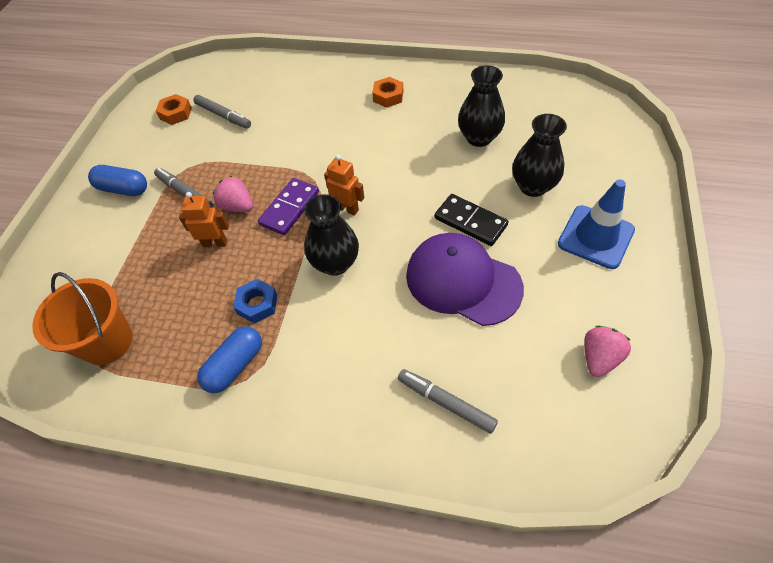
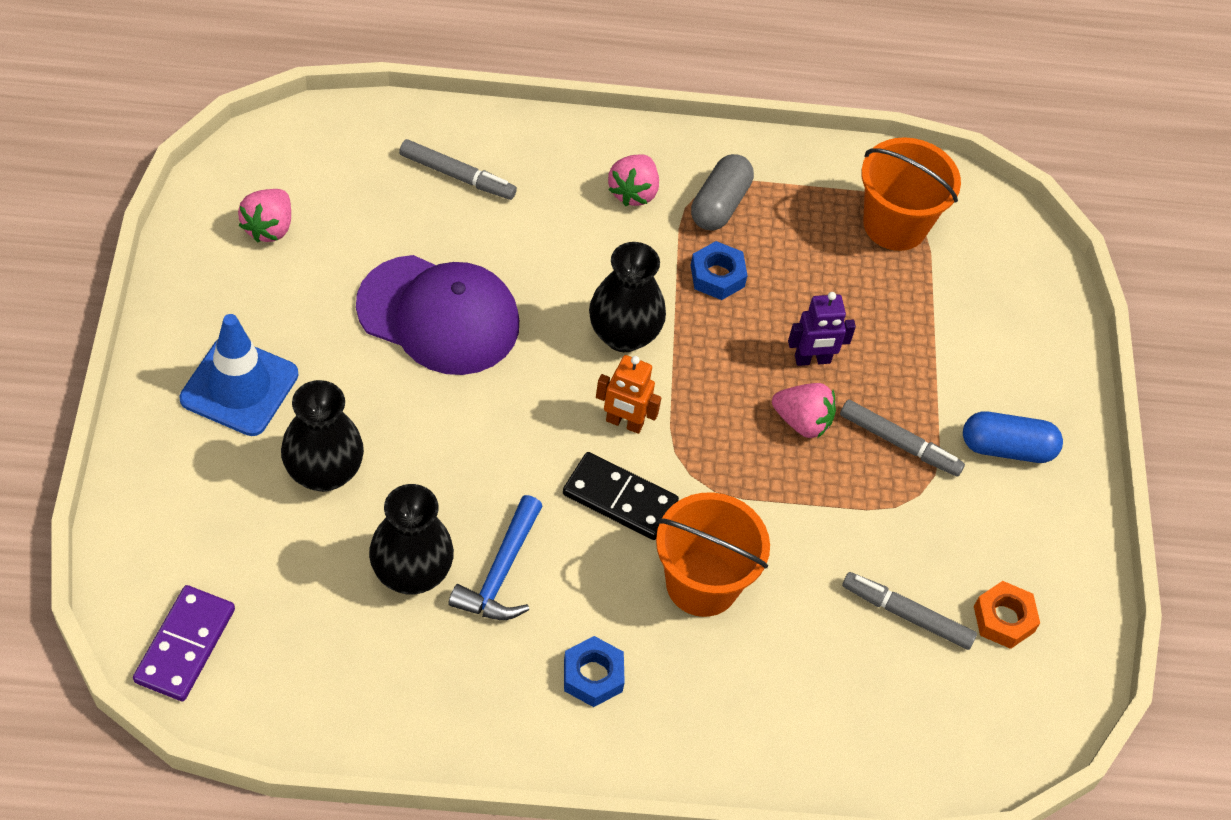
camera: 160 degrees right, 0 degrees up
orange robot [179,192,229,247] -> purple robot [788,292,856,366]
blue capsule [197,326,262,393] -> grey capsule [691,154,754,231]
purple domino [258,178,319,235] -> purple domino moved to [133,585,235,701]
orange nut [372,77,403,108] -> blue nut [564,636,625,707]
black domino [434,194,508,246] -> black domino moved to [563,452,679,540]
none -> blue hammer [448,495,542,620]
none -> pink strawberry [608,154,659,206]
none -> orange bucket [656,492,770,617]

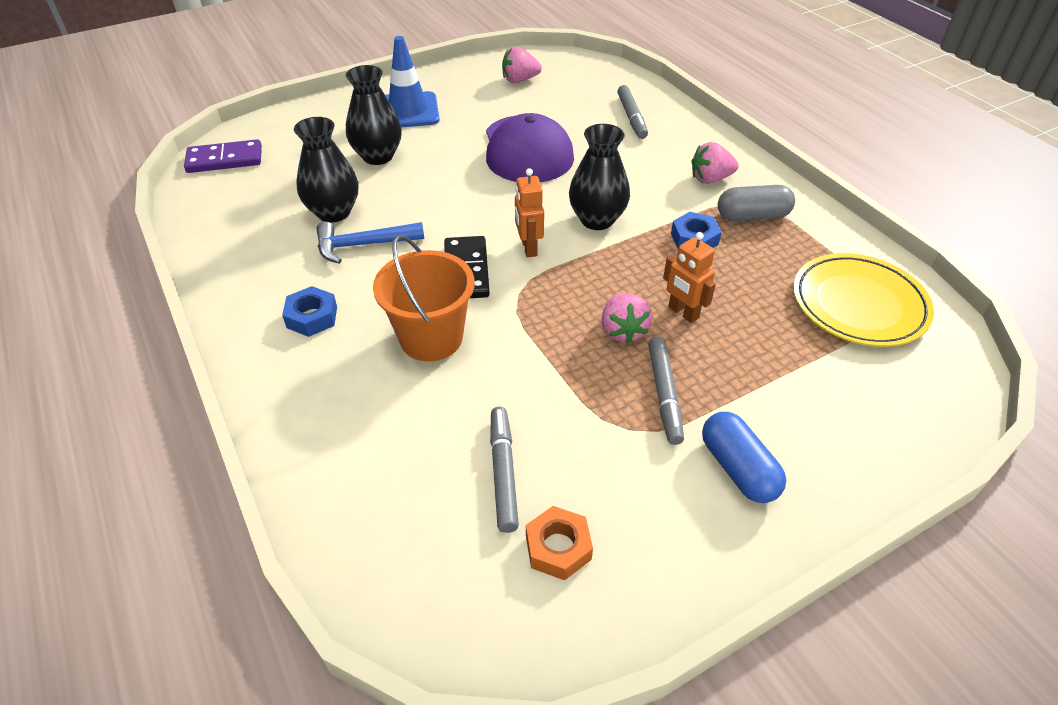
camera: 65 degrees right, 10 degrees down
purple robot [788,292,856,366] -> orange robot [663,232,716,323]
orange bucket [861,137,961,251] -> yellow plate [793,253,934,347]

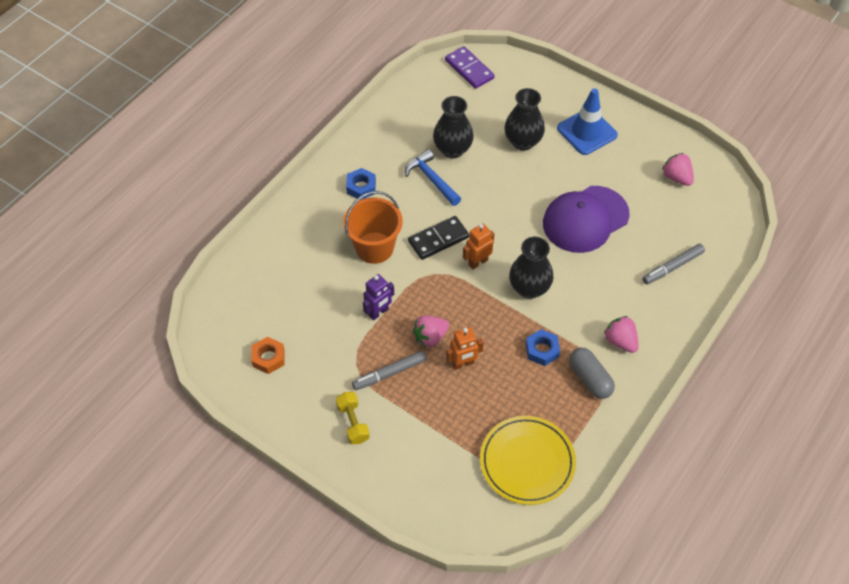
camera: 65 degrees right, 10 degrees up
grey marker [490,407,519,533] -> none
orange robot [663,232,716,323] -> orange robot turned 135 degrees counterclockwise [446,327,484,370]
blue capsule [702,412,786,503] -> yellow dumbbell [336,392,370,444]
none -> purple robot [363,274,394,321]

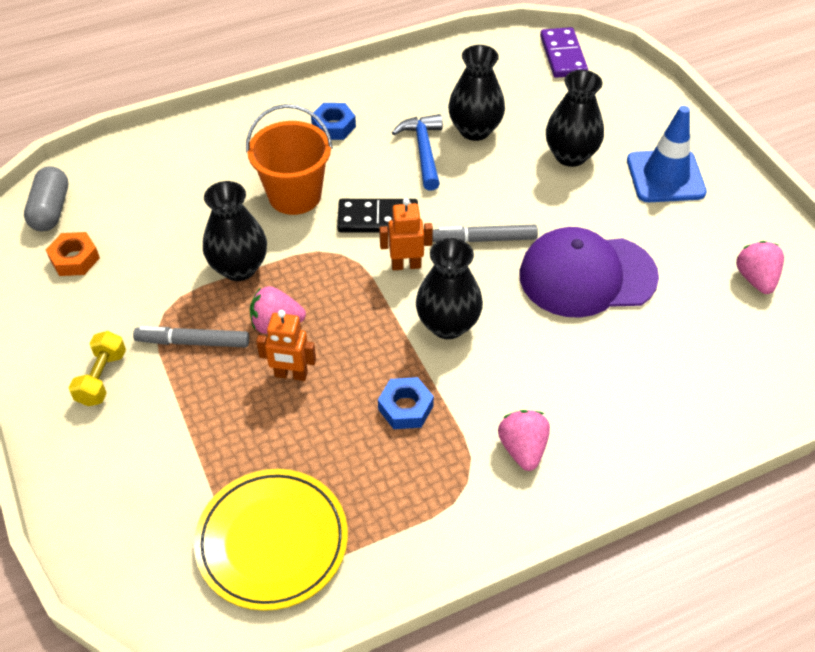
camera: 30 degrees right, 5 degrees down
purple robot [363,274,394,321] -> black vase [203,181,267,281]
grey capsule [569,348,615,399] -> grey capsule moved to [24,166,68,231]
grey marker [642,244,705,285] -> grey marker moved to [432,225,538,242]

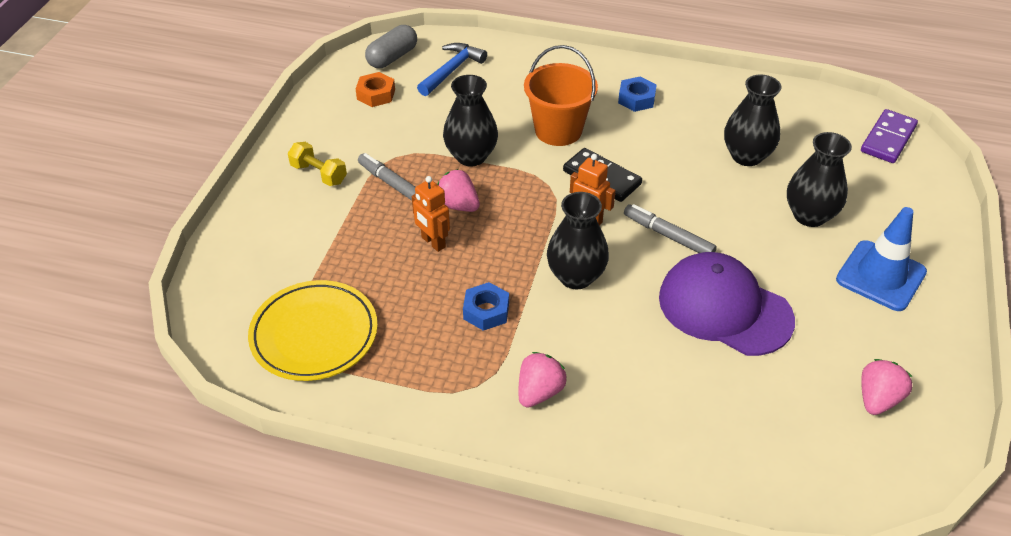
camera: 40 degrees right, 5 degrees down
yellow dumbbell [69,331,126,406] -> yellow dumbbell turned 75 degrees clockwise [288,142,347,186]
blue hammer [392,114,443,191] -> blue hammer moved to [417,43,487,96]

